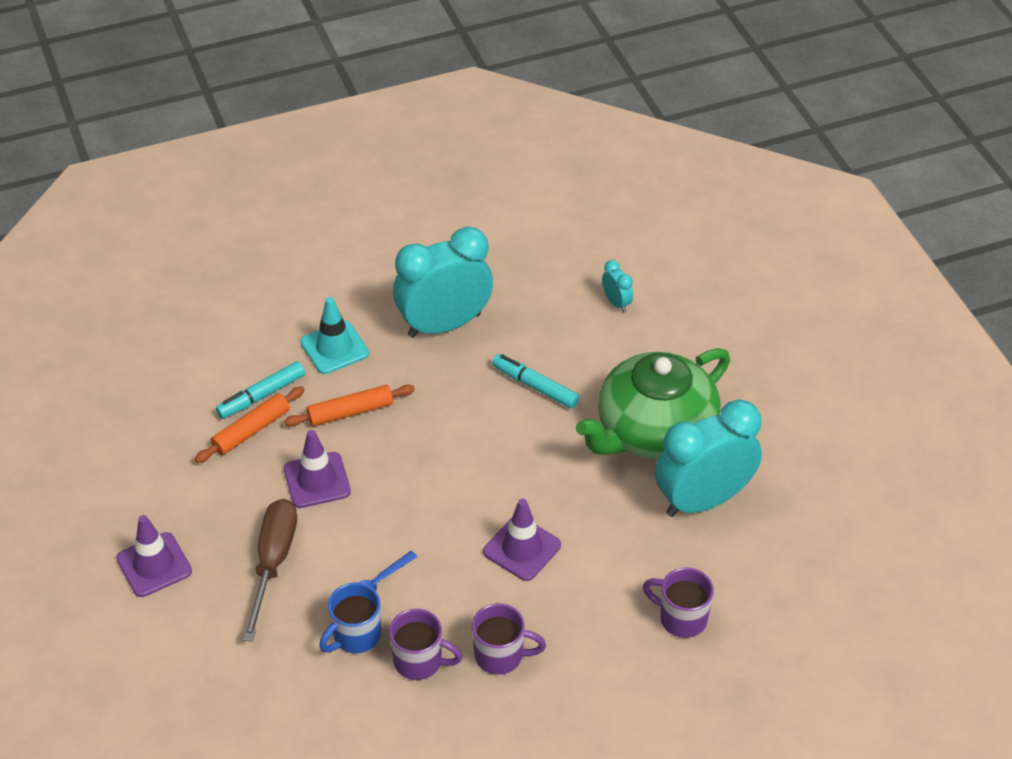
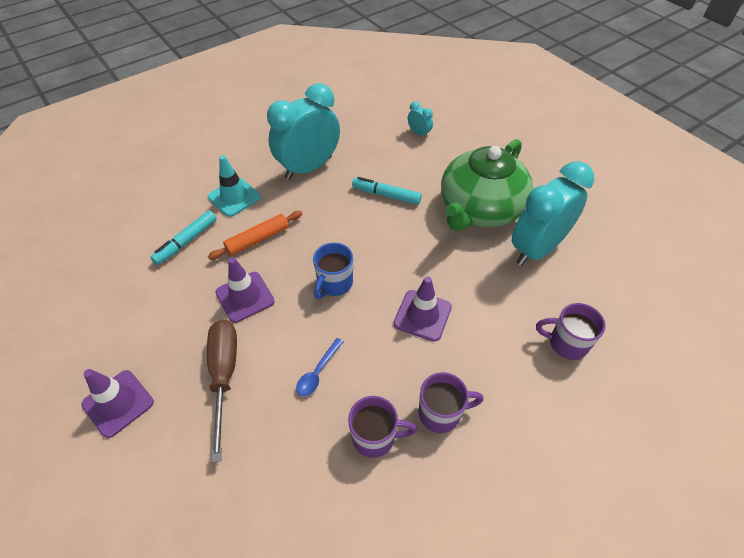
camera: 15 degrees left, 5 degrees up
orange rolling pin [195,387,305,463] -> none
blue mug [319,583,381,653] -> blue mug moved to [313,243,353,299]

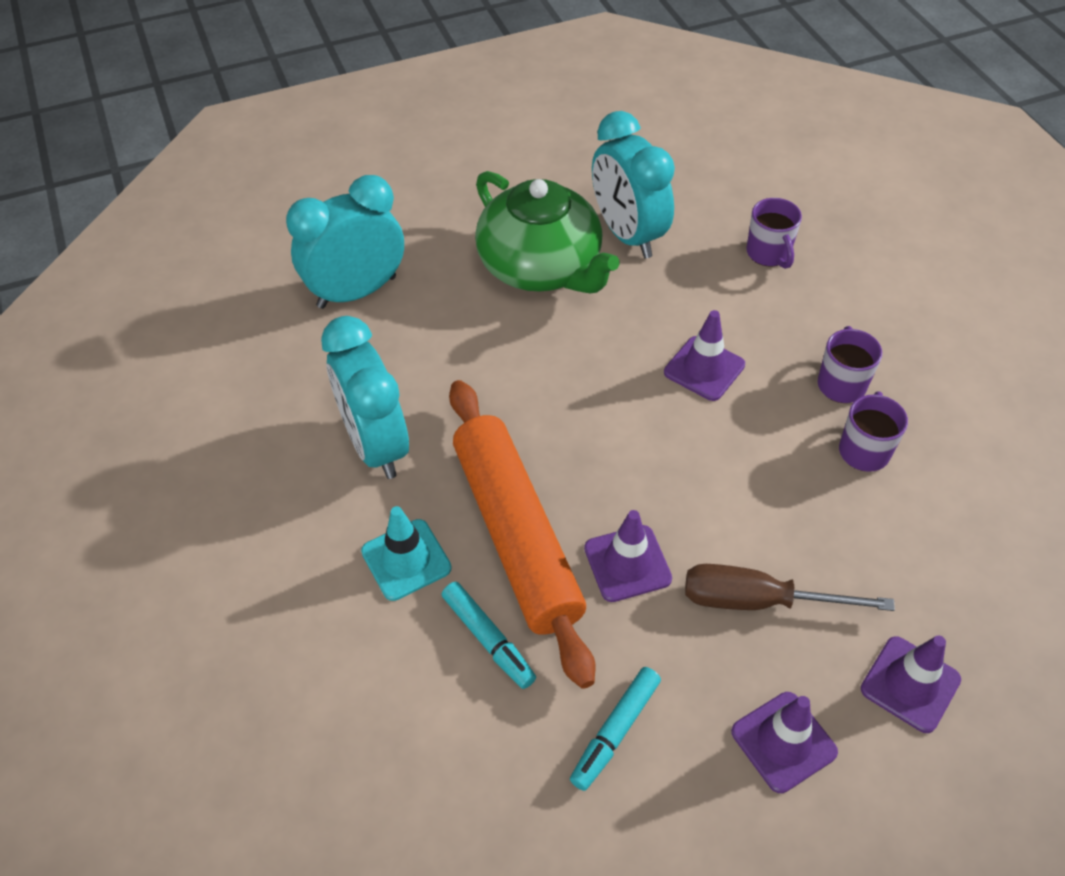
camera: 75 degrees left, 0 degrees up
orange rolling pin [208,211,302,260] -> orange rolling pin [449,380,595,689], size x2.18
blue spoon [296,338,344,396] -> none
blue mug [313,243,353,299] -> none
turquoise marker [352,177,422,205] -> turquoise marker moved to [570,667,661,791]
turquoise clock [408,101,433,138] -> turquoise clock [286,175,404,309], size x2.43
purple mug [536,303,606,360] -> purple mug turned 45 degrees counterclockwise [746,198,802,269]
none -> purple traffic cone [861,636,961,733]

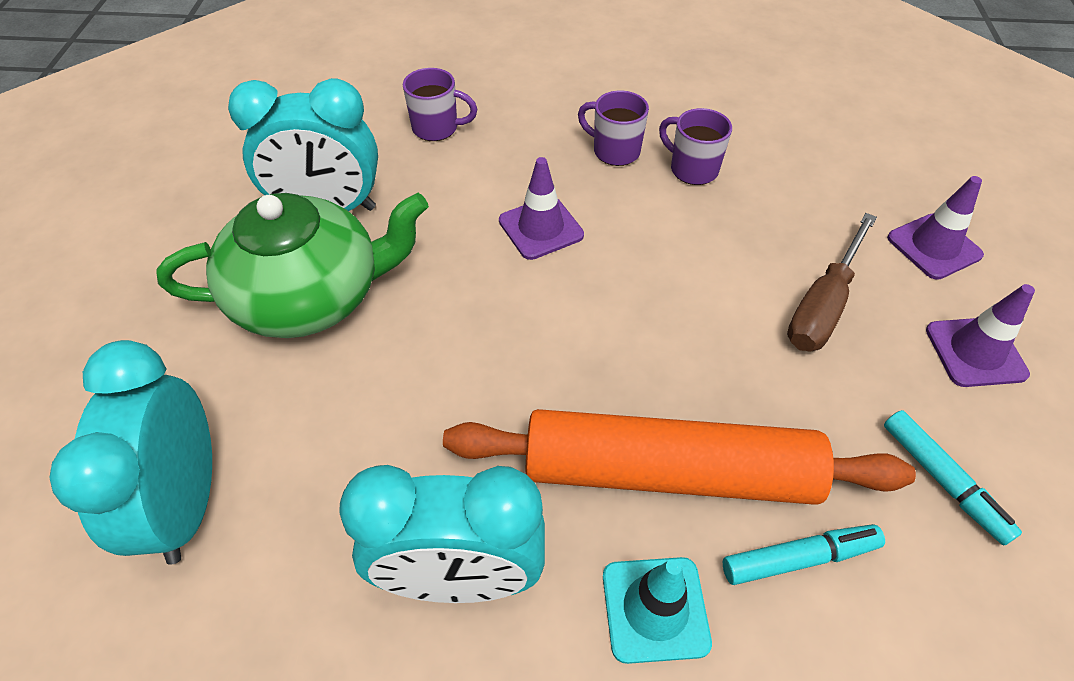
camera: 65 degrees left, 0 degrees up
purple traffic cone [584,510,672,602] -> none

